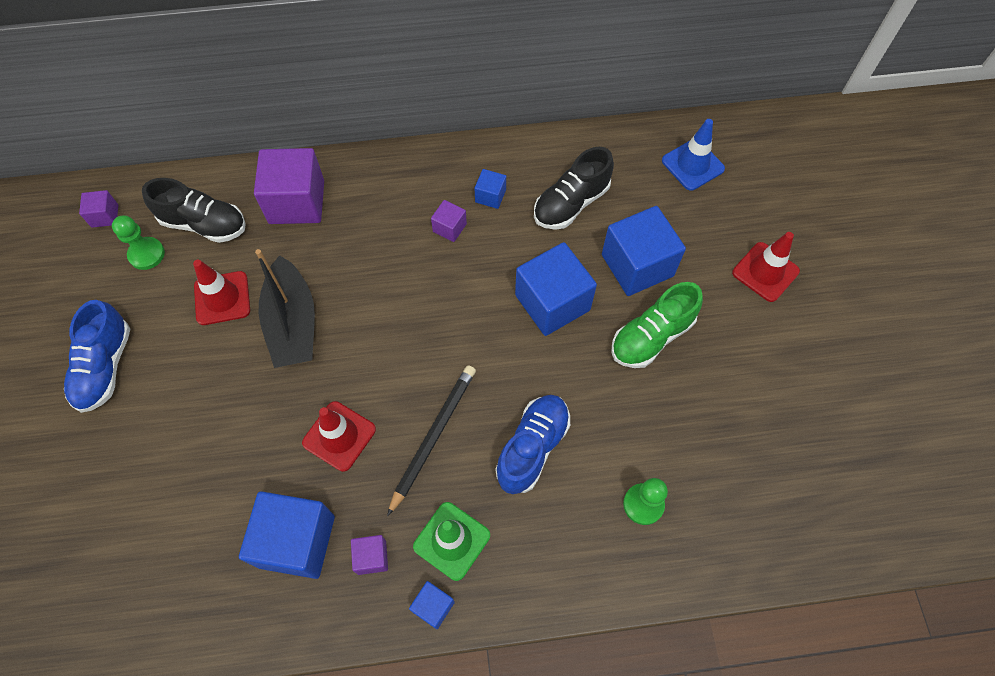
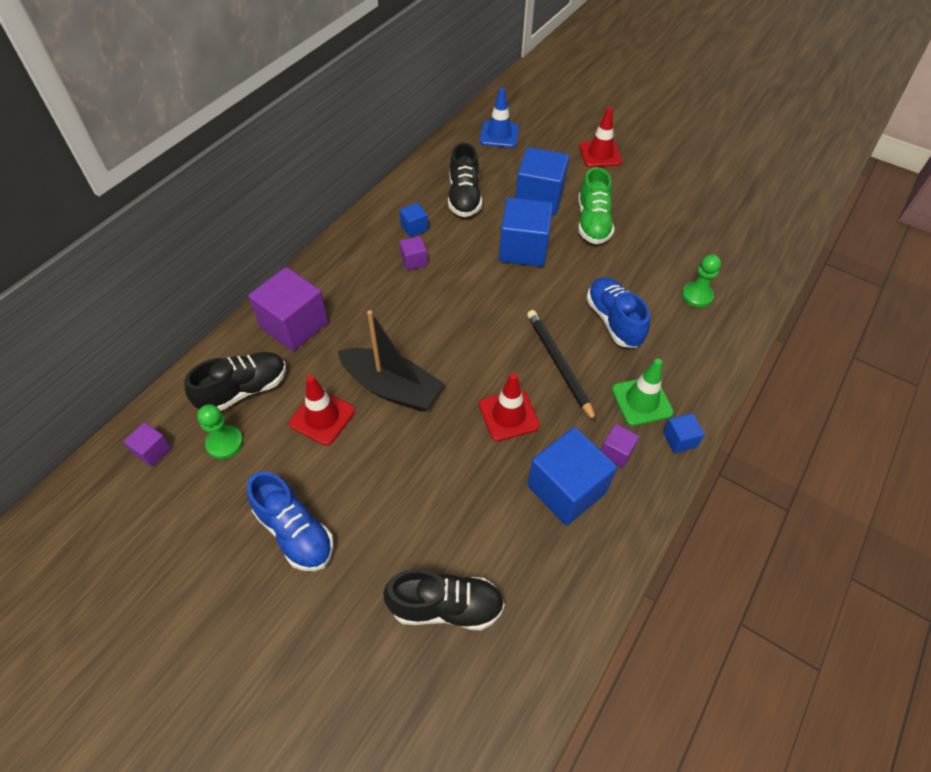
camera: 50 degrees left, 10 degrees down
none -> black shoe [383,569,505,630]

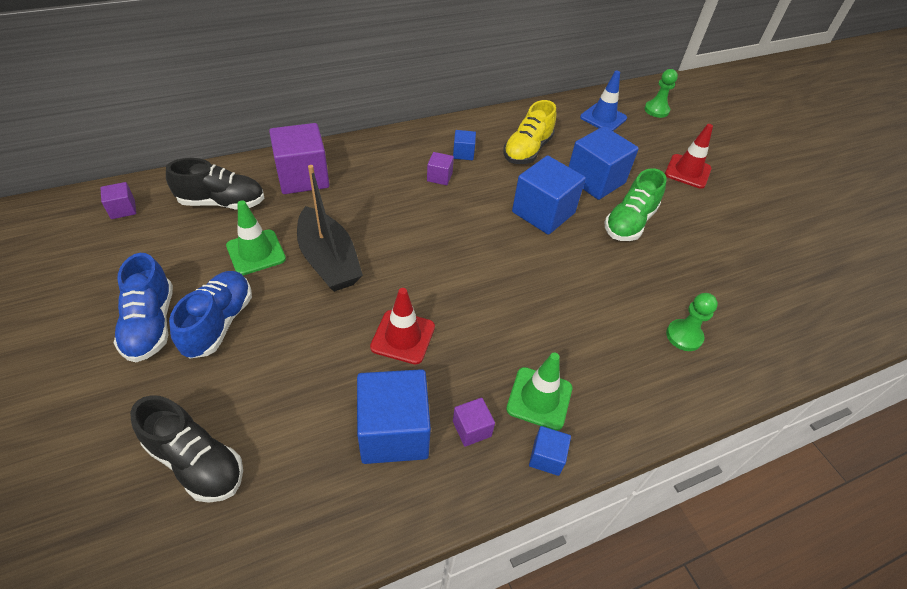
camera: 30 degrees right, 5 degrees down
green pawn [197,404,243,459] -> green pawn moved to [644,69,678,118]
red traffic cone [289,375,355,445] -> green traffic cone [226,200,286,275]
black shoe [448,143,482,217] -> yellow shoe [503,100,556,164]
black pencil [527,310,596,422] -> none
blue shoe [586,277,650,348] -> blue shoe moved to [169,271,252,359]

